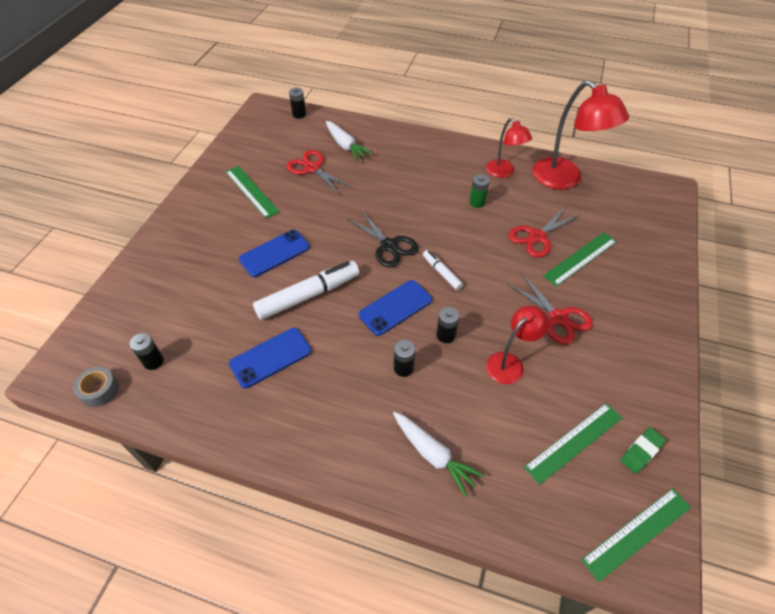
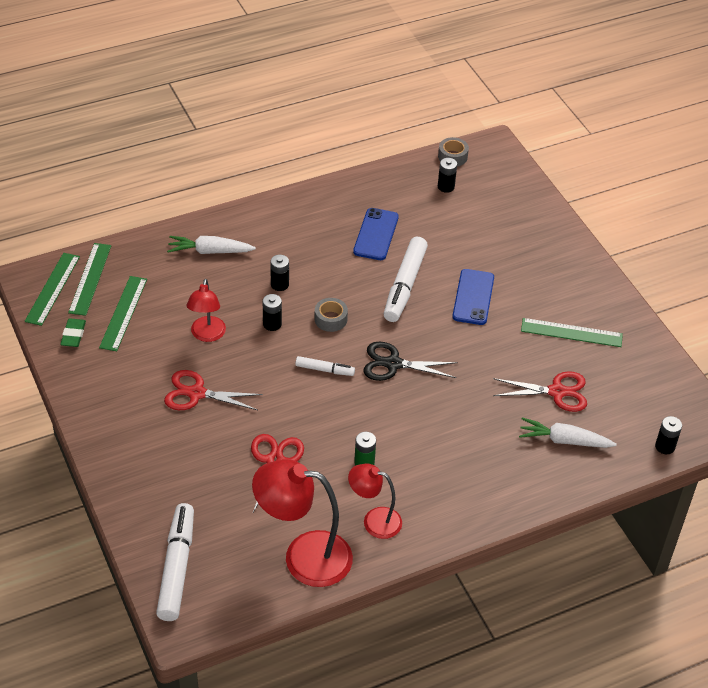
camera: 135 degrees right, 5 degrees down
blue phone [359,280,432,336] -> grey tape [314,298,348,332]
green ruler [543,232,617,287] -> green ruler moved to [68,243,111,316]
none -> white marker [156,503,194,621]

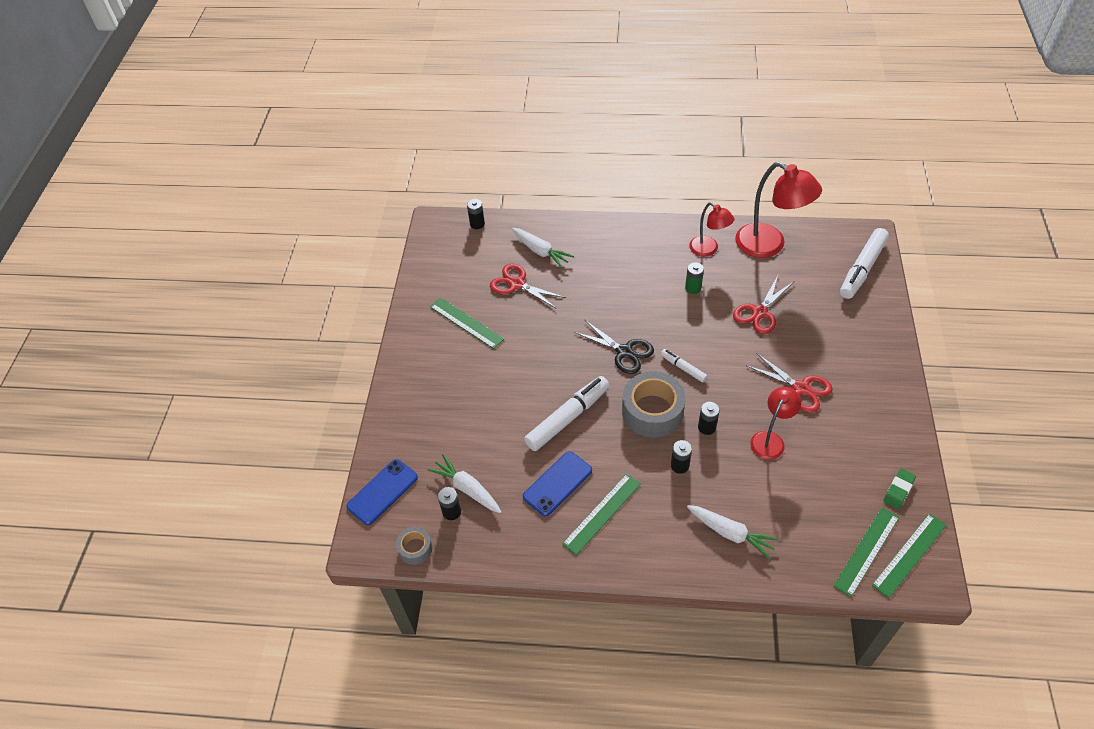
camera: 145 degrees left, 5 degrees up
green ruler [99,276,147,351] -> green ruler moved to [562,474,641,555]
grey tape [314,298,348,332] -> grey tape [622,372,686,438], size x1.96
blue phone [452,269,494,325] -> blue phone moved to [347,459,418,525]
none -> white carrot [428,454,501,513]

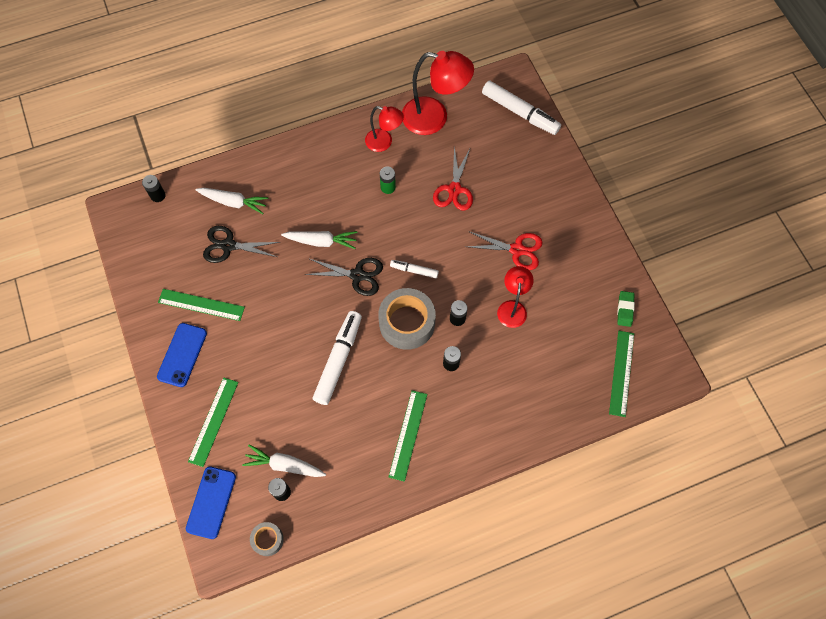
camera: 30 degrees left, 15 degrees up
red scissors [490,264,566,309] -> black scissors [203,226,280,263]
blue phone [523,451,592,516] -> blue phone moved to [157,323,207,387]
white carrot [687,505,779,559] -> white carrot moved to [281,231,357,249]
white marker [840,228,889,299] -> white marker turned 60 degrees counterclockwise [482,81,561,135]
green ruler [872,513,946,598] -> green ruler moved to [188,377,238,467]

